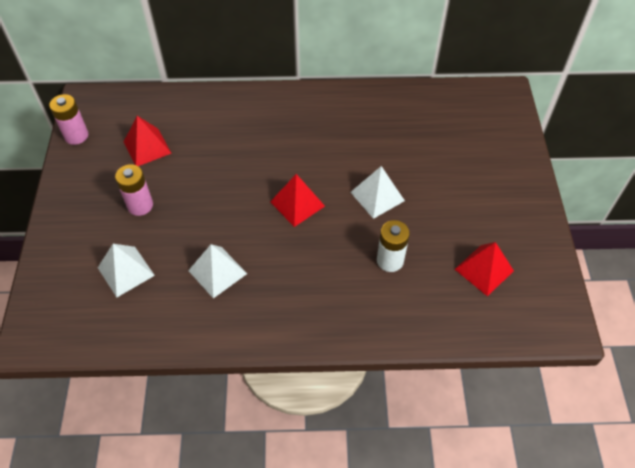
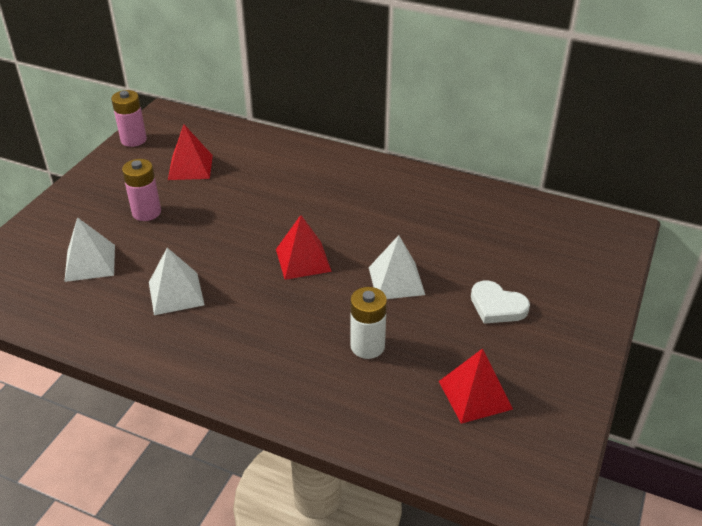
camera: 25 degrees right, 15 degrees down
none -> white heart [471,281,530,324]

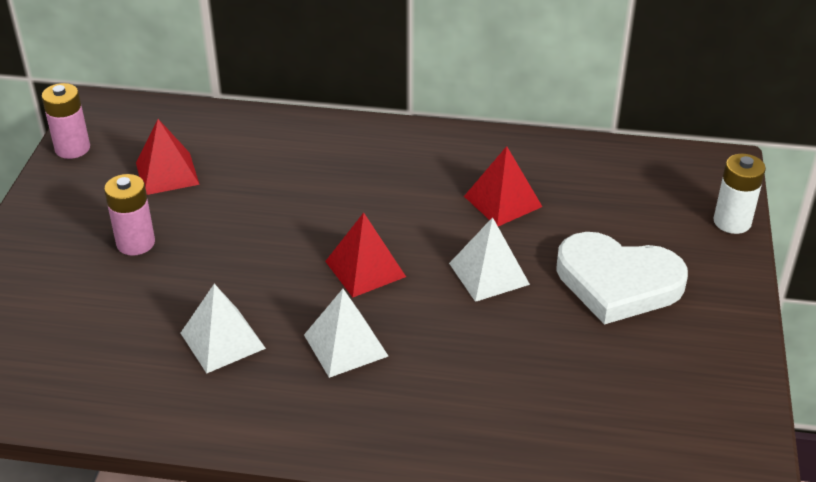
camera: 15 degrees left, 0 degrees up
white pyramid [64,217,115,282] -> white pyramid moved to [304,289,388,378]
white battery [350,287,387,359] -> white battery moved to [714,154,766,234]
red pyramid [439,348,513,424] -> red pyramid moved to [464,146,543,226]
white heart [471,281,530,324] -> white heart [556,232,688,325], size x1.76

